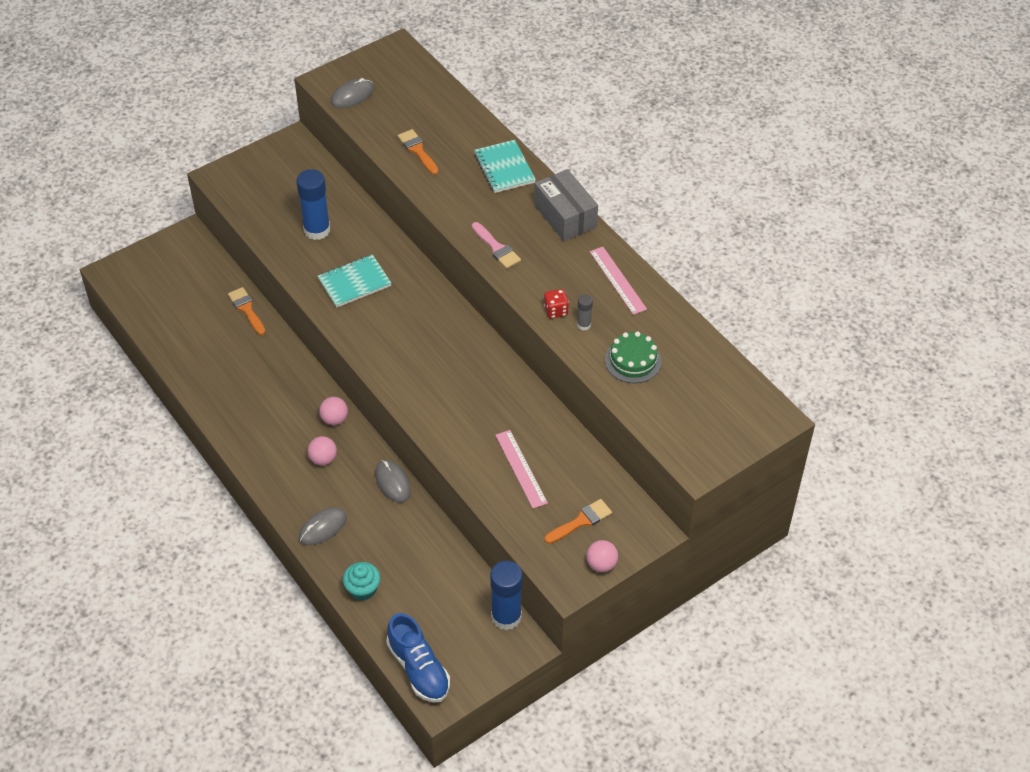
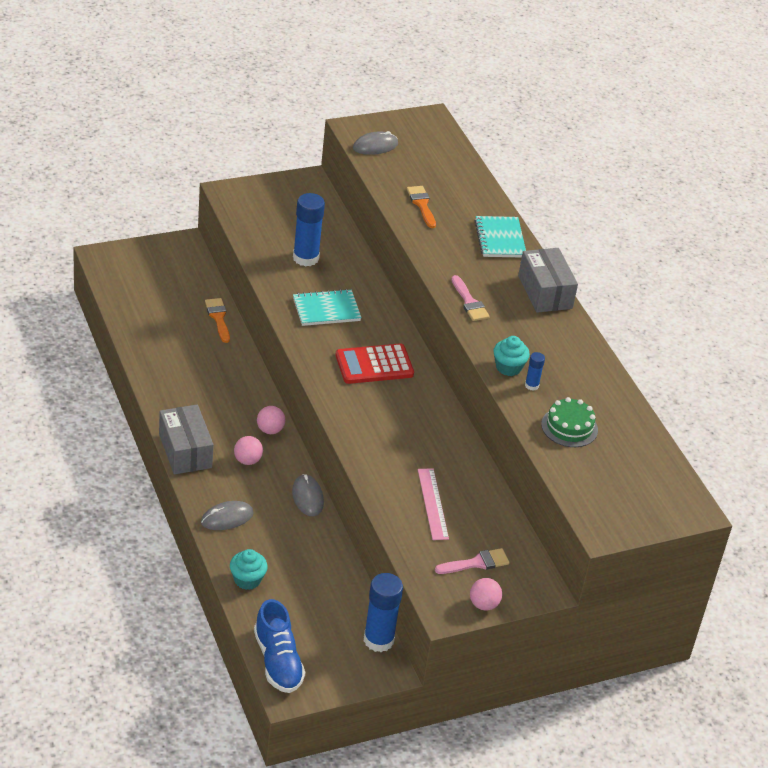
camera: 10 degrees right, 10 degrees down
red dice [544,289,569,319] -> turquoise cupcake [493,336,530,376]
orange brush [544,499,612,544] -> pink brush [435,548,509,574]
grey glue stick [577,294,593,330] -> blue glue stick [525,352,545,391]
pink ruler [590,247,647,315] -> none
none -> grey box [159,404,214,474]
none -> red calculator [336,343,414,384]

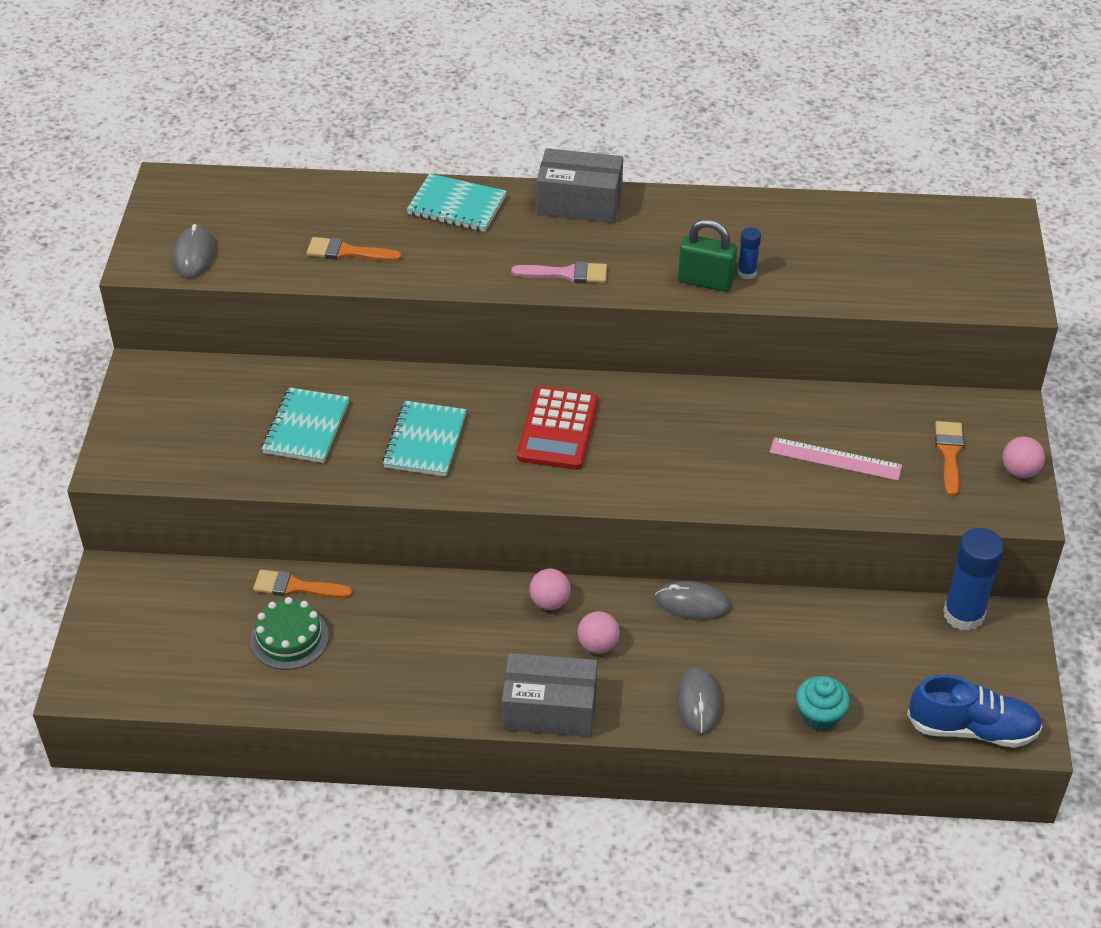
camera: 60 degrees left, 5 degrees up
blue glue stick [293,193,325,267] -> turquoise notebook [262,387,350,463]
pink brush [435,548,509,574] -> orange brush [935,421,964,497]
turquoise cupcake [493,336,530,376] -> green padlock [678,219,737,292]
green cake [541,397,598,447] -> green cake moved to [250,597,329,670]

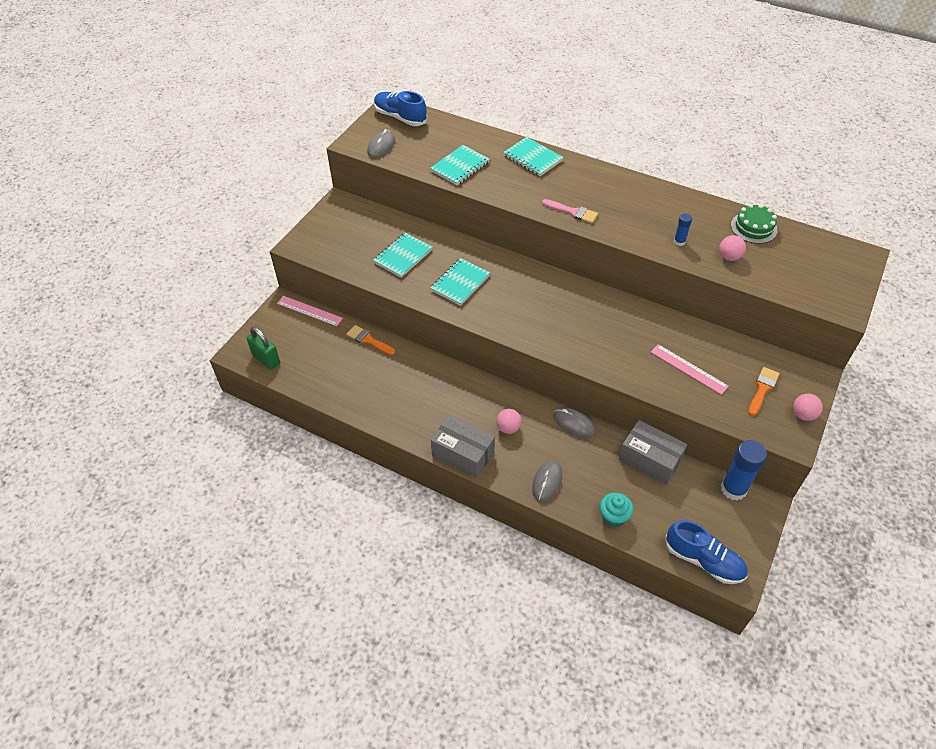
camera: 25 degrees right, 5 degrees up
green cake [250,597,329,670] -> green cake moved to [731,204,778,244]
orange brush [306,237,402,262] -> turquoise notebook [430,145,490,185]
red calculator [517,386,598,470] -> none
pink ball [529,569,571,610] -> pink ball moved to [719,235,746,261]
grey box [537,148,623,223] -> grey box moved to [619,420,687,485]
green padlock [678,219,737,292] -> green padlock moved to [247,327,280,370]
none -> pink ruler [277,296,343,326]
none -> blue shoe [374,91,427,126]

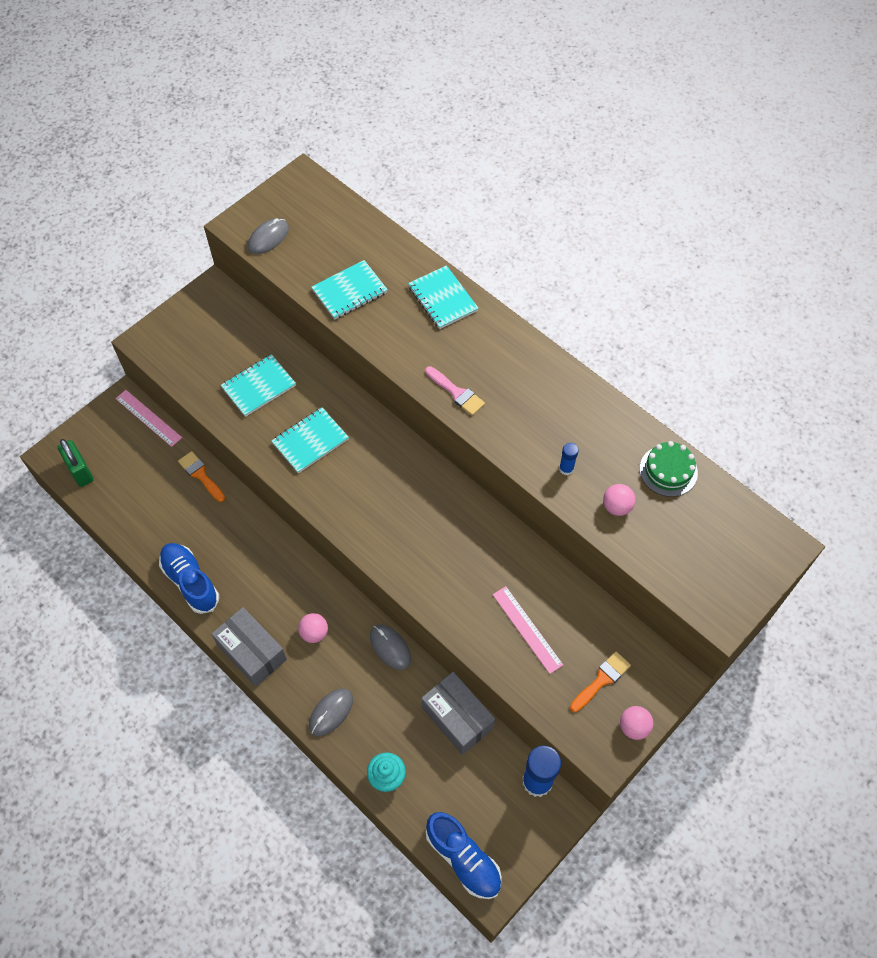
camera: 15 degrees right, 10 degrees up
blue shoe [374,91,427,126] -> blue shoe moved to [159,543,219,614]

